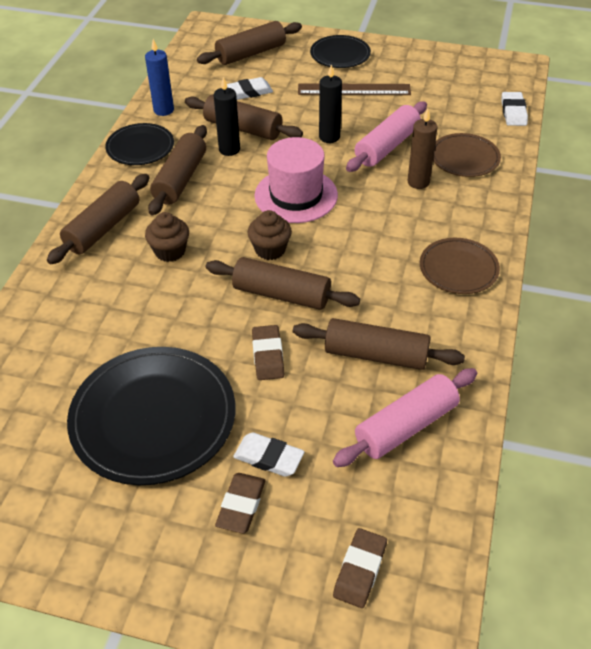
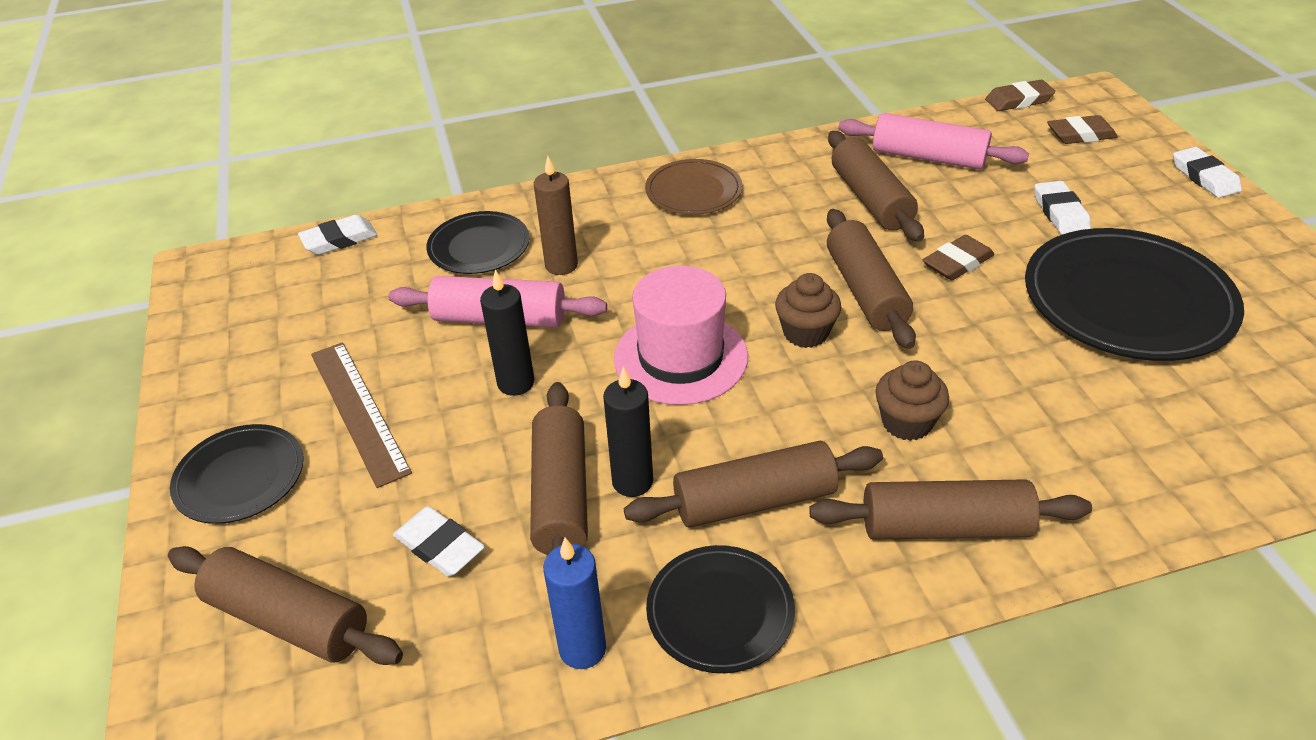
camera: 120 degrees left, 5 degrees down
brown eraser [215,473,266,534] -> brown eraser moved to [985,80,1056,111]
brown plate [433,133,501,177] -> black plate [426,211,530,274]
none -> white eraser [1173,147,1242,198]

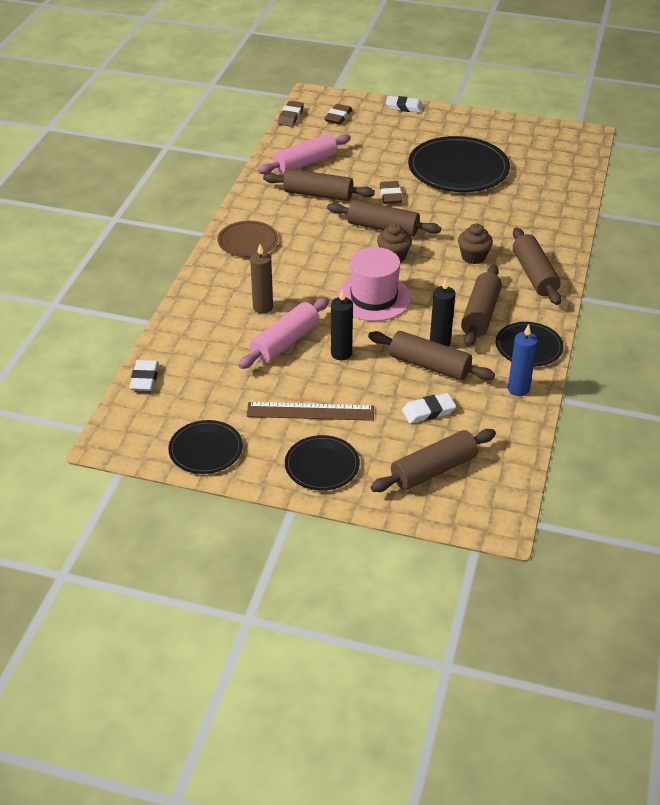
camera: 60 degrees left, 0 degrees up
black plate [426,211,530,274] -> black plate moved to [168,420,243,474]
brown rolling pin [809,479,1092,539] -> brown rolling pin turned 45 degrees counterclockwise [513,227,561,305]
white eraser [1034,181,1091,234] -> none

